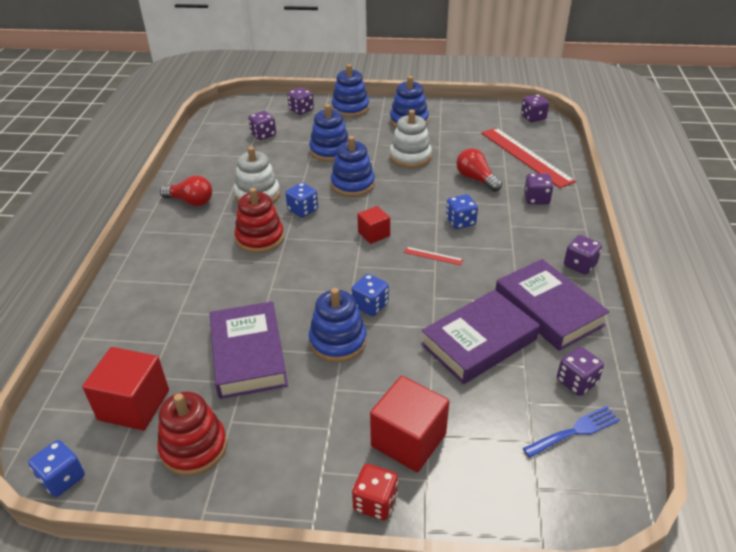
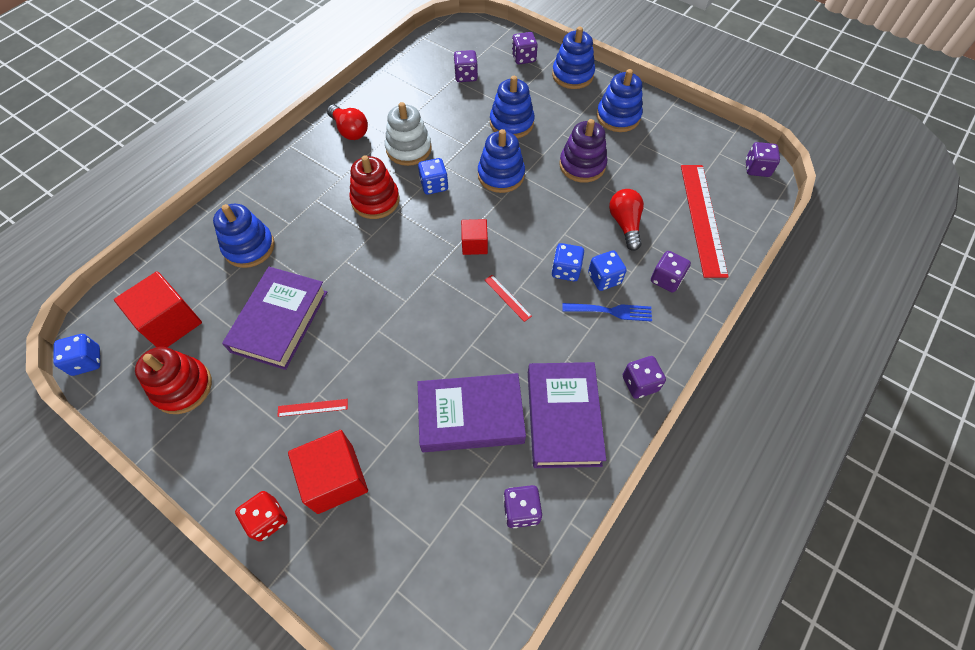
camera: 30 degrees right, 20 degrees up
blue stacking toy [309,288,367,363] -> blue stacking toy moved to [213,204,275,268]
blue dice [352,274,389,316] -> blue dice moved to [588,250,627,291]
white stacking toy [390,110,432,168] -> purple stacking toy [559,119,607,183]
blue fork [523,406,620,458] -> blue fork moved to [562,303,652,322]
none -> red ruler [277,399,348,417]

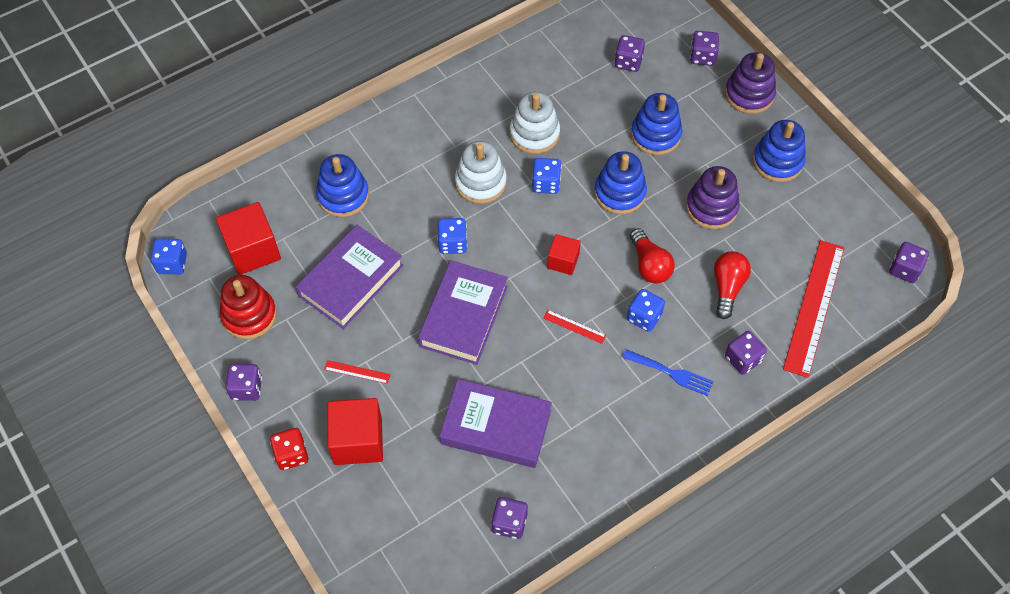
camera: 20 degrees right, 0 degrees up
red light bulb [327,105,368,140] -> red light bulb moved to [630,228,675,284]
red stacking toy [349,155,400,219] -> white stacking toy [455,141,507,204]
red ruler [485,275,532,322] -> red ruler turned 45 degrees counterclockwise [543,310,606,344]
purple book [528,362,606,468] -> purple book moved to [418,260,508,365]
blue stacking toy [552,27,595,89] -> purple stacking toy [725,52,776,114]
blue dice [588,250,627,291] -> blue dice moved to [438,218,467,254]
purple dice [622,356,666,399] -> purple dice moved to [226,364,262,401]

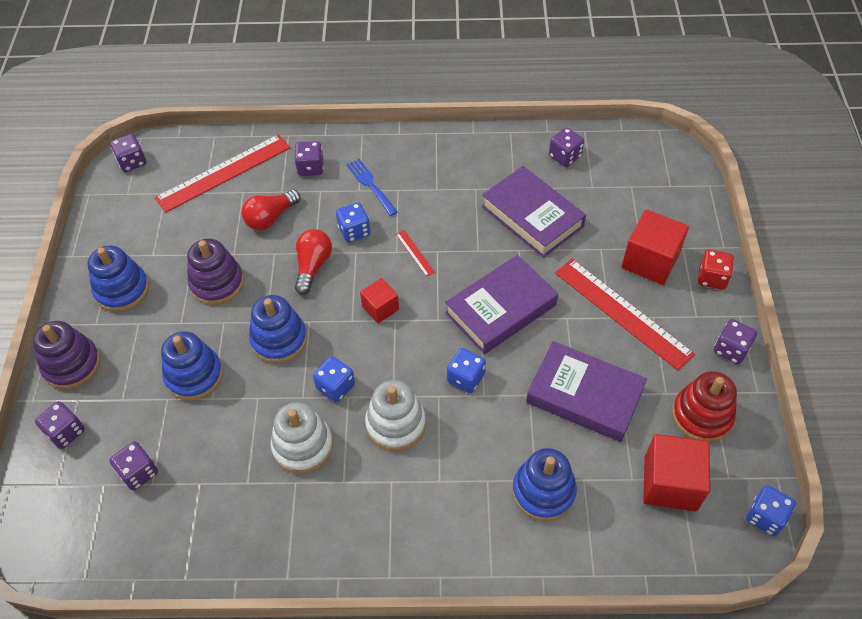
camera: 145 degrees left, 5 degrees down
purple book [296,225,404,329] -> purple book turned 45 degrees clockwise [526,341,647,442]
red ruler [324,360,390,384] -> red ruler [555,259,695,370], size x2.44

